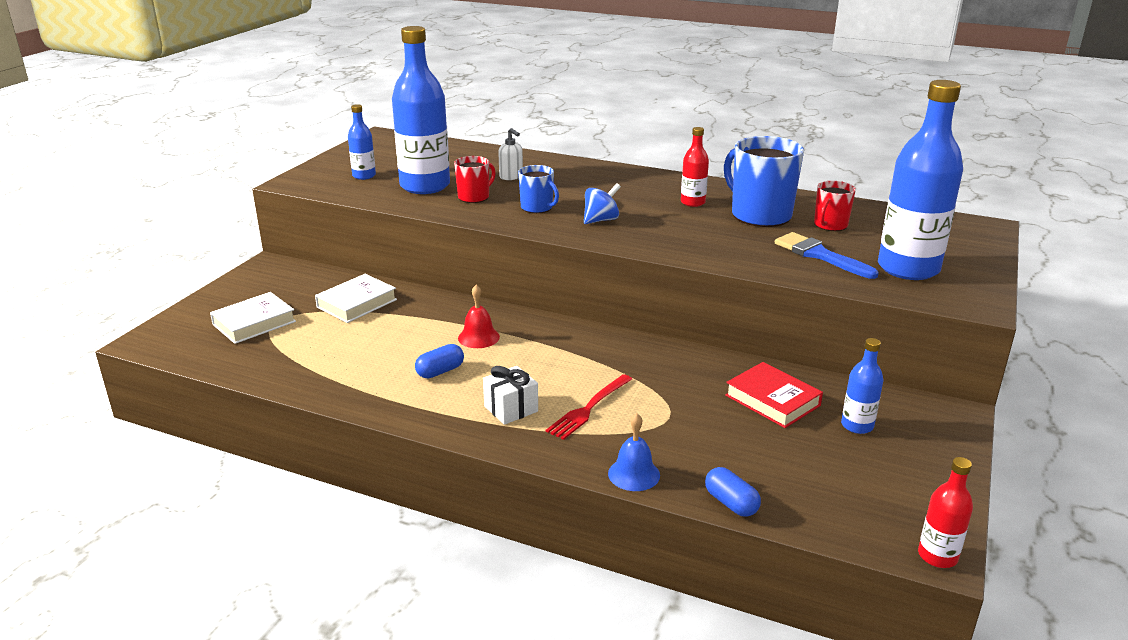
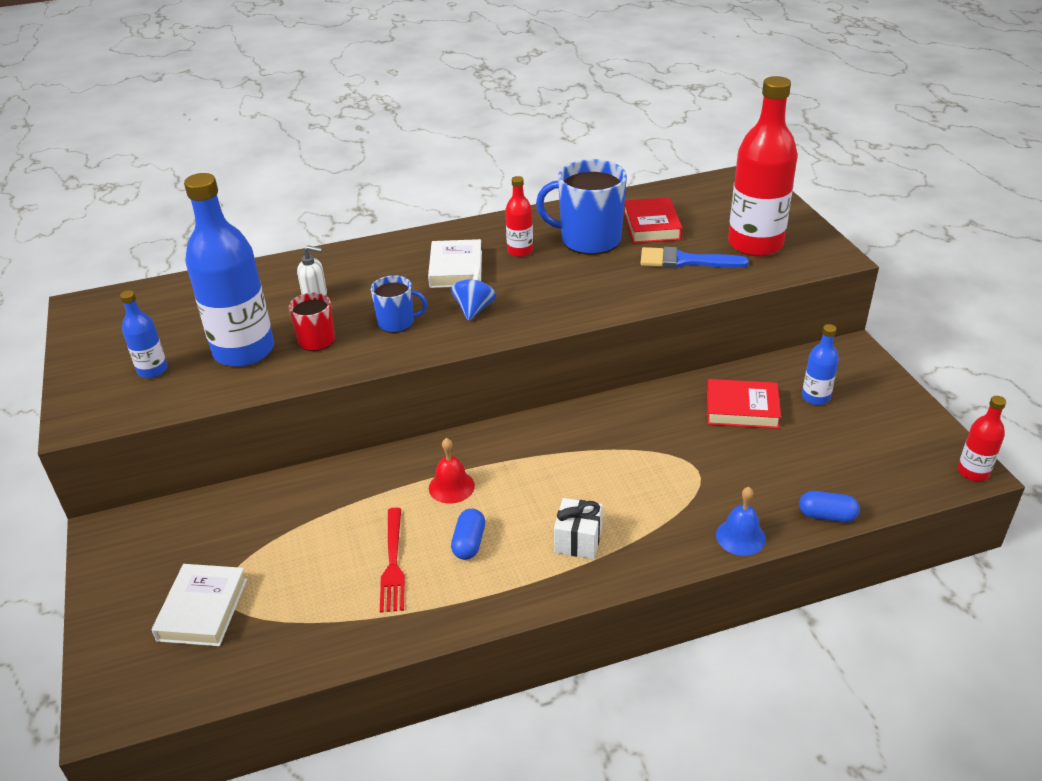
camera: 40 degrees left, 10 degrees up
white book [315,274,397,323] -> white book moved to [428,239,482,288]
red fork [546,374,632,440] -> red fork moved to [380,508,405,612]
red mug [814,181,856,231] -> red book [624,197,683,243]
blue bottle [878,80,963,280] -> red bottle [728,76,798,256]

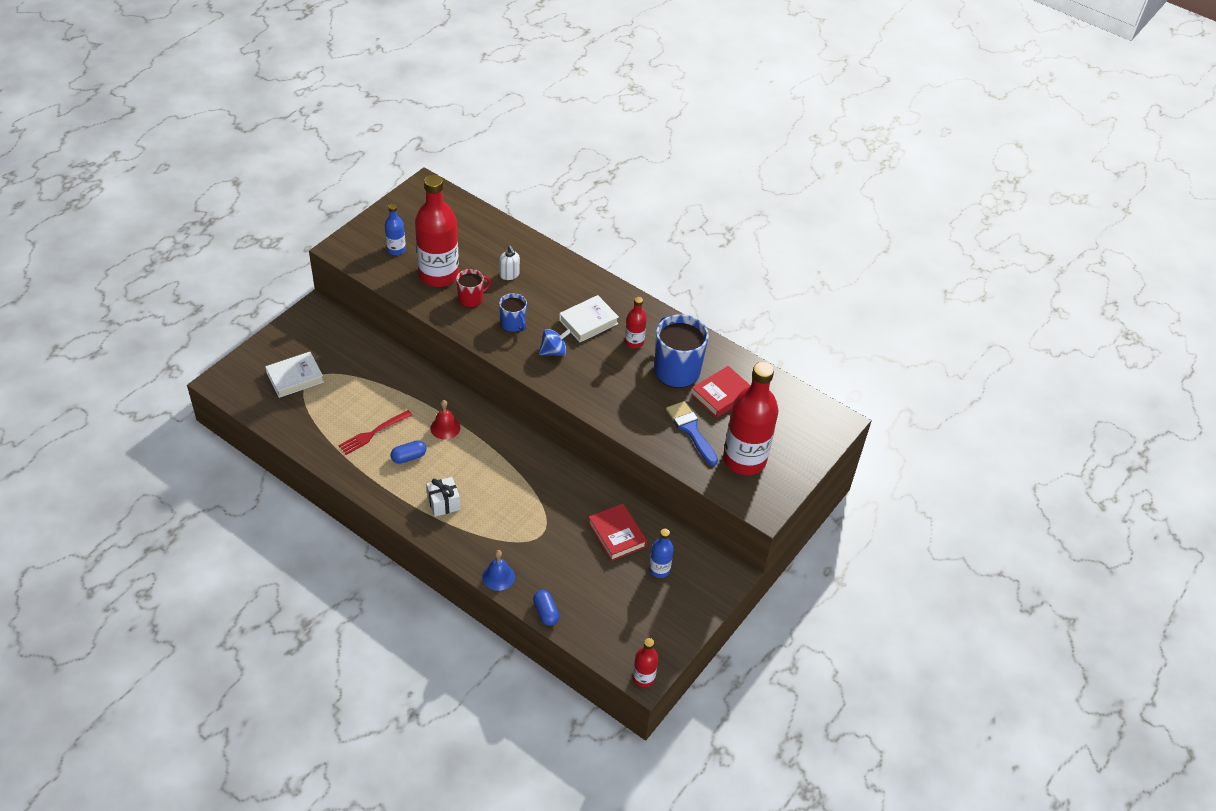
camera: 50 degrees right, 10 degrees up
blue bottle [184,173,274,367] -> red bottle [415,175,459,287]

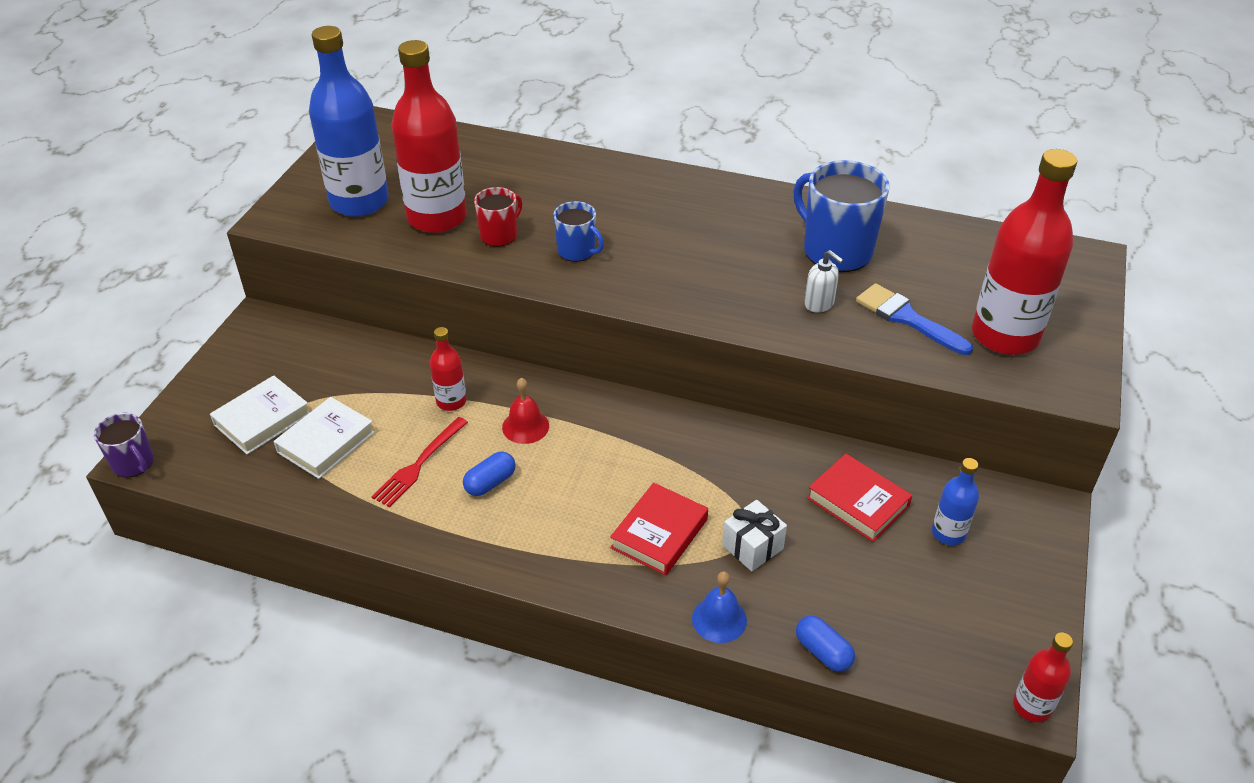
camera: 15 degrees left, 5 degrees down
blue bottle [385,204,406,255] -> blue bottle [309,26,389,217], size x2.10
white gift [426,477,460,517] -> white gift moved to [722,500,787,571]
white soap dispenser [499,246,520,280] -> white soap dispenser moved to [804,250,844,313]
blue spinning top [539,329,571,356] -> none
white book [559,295,619,342] -> white book moved to [274,397,375,479]
red bottle [625,297,647,348] -> red bottle moved to [430,327,467,411]
red book [691,366,751,418] -> red book moved to [610,483,708,576]
none -> purple mug [94,413,154,478]

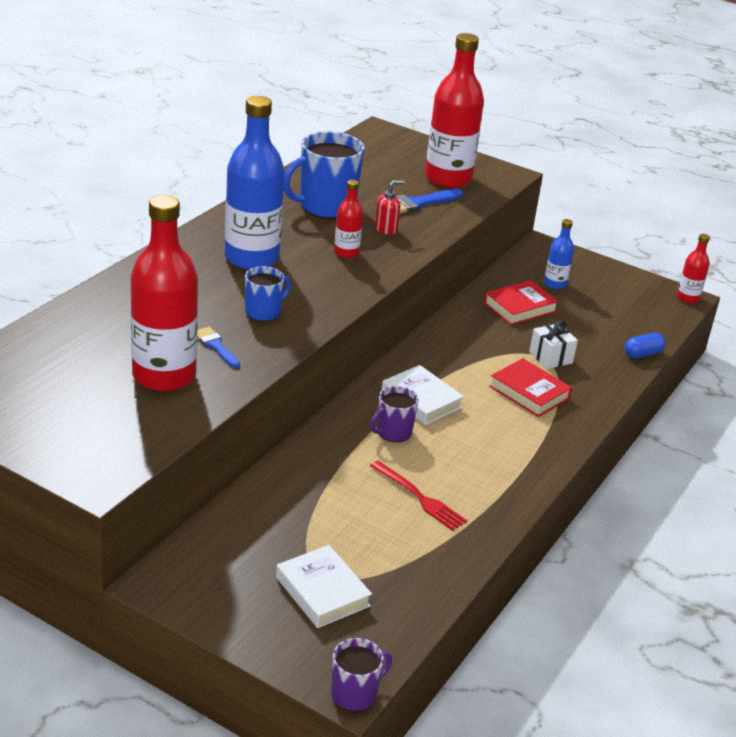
camera: 80 degrees left, 10 degrees down
white book [274,397,375,479] -> white book moved to [381,365,464,425]
blue bottle [309,26,389,217] -> blue bottle moved to [225,96,284,270]
red bottle [430,327,467,411] -> red bottle moved to [334,180,363,258]
blue capsule [463,451,516,496] -> none
red mug [474,187,522,247] -> blue brush [198,327,240,368]
red bell [502,378,549,444] -> purple mug [370,386,419,442]
blue bell [692,571,747,643] -> none
white soap dispenser [804,250,844,313] -> red soap dispenser [375,180,404,235]

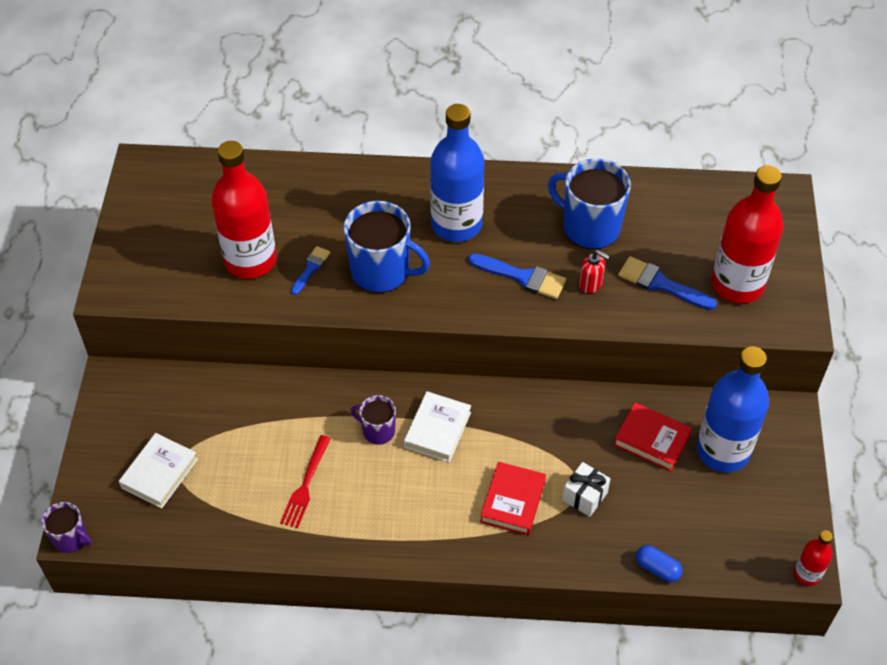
camera: 65 degrees right, 20 degrees up
blue mug [245,266,291,322] -> blue mug [344,201,430,293], size x1.83
red bottle [334,180,363,258] -> blue brush [468,253,566,299]
blue bottle [544,219,574,289] -> blue bottle [697,346,769,472], size x2.10

